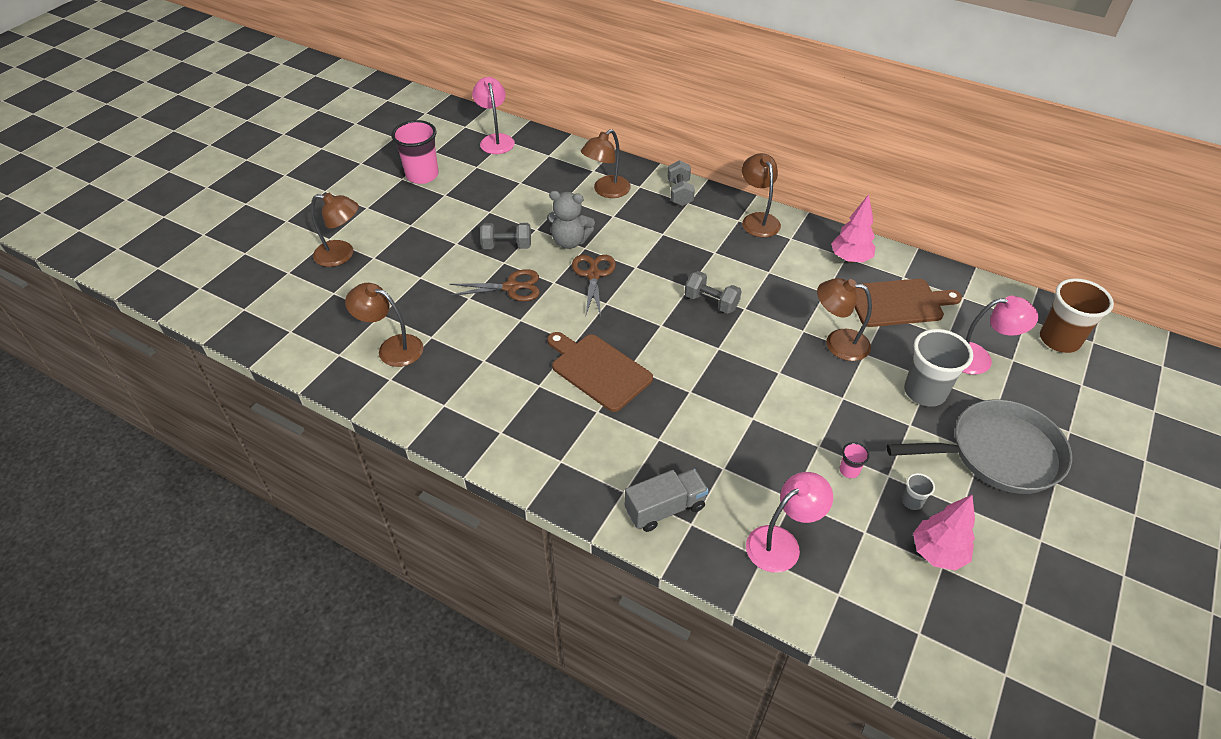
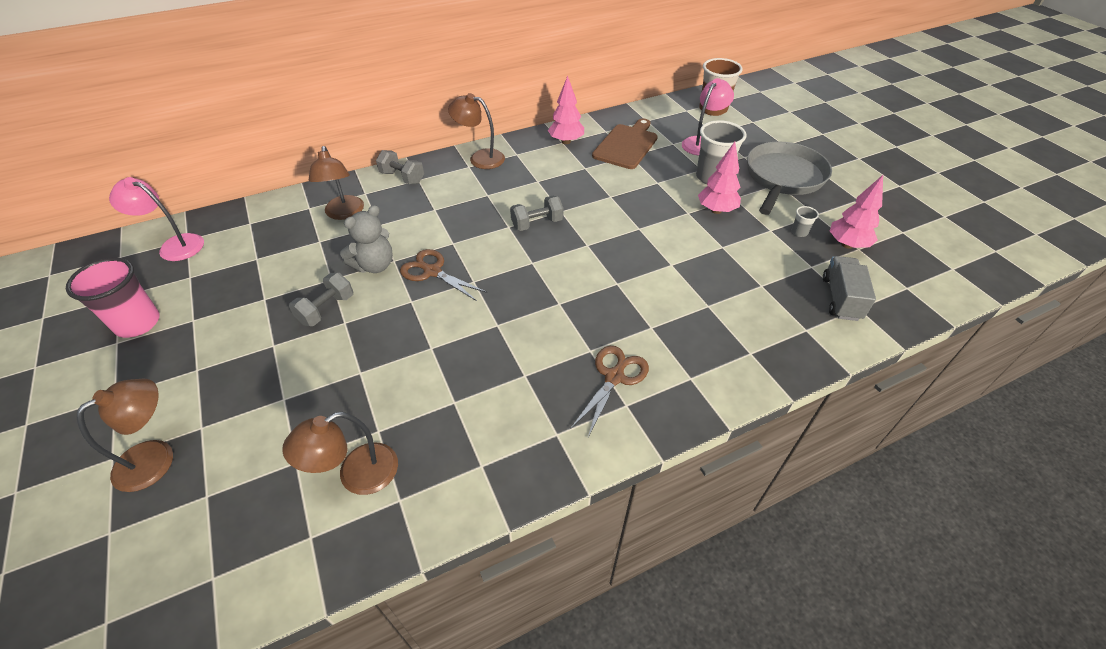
camera: 55 degrees left, 0 degrees up
brown scissors [449,269,540,301] -> brown scissors moved to [570,346,649,437]
brown cutting board [547,332,653,412] -> none
grey truck [625,469,709,532] -> grey truck moved to [823,256,876,321]
pink lamp [746,472,833,573] -> none
brown lamp [817,278,872,361] -> none
pink cup [840,442,870,478] -> none
none -> pink tree [698,142,741,214]

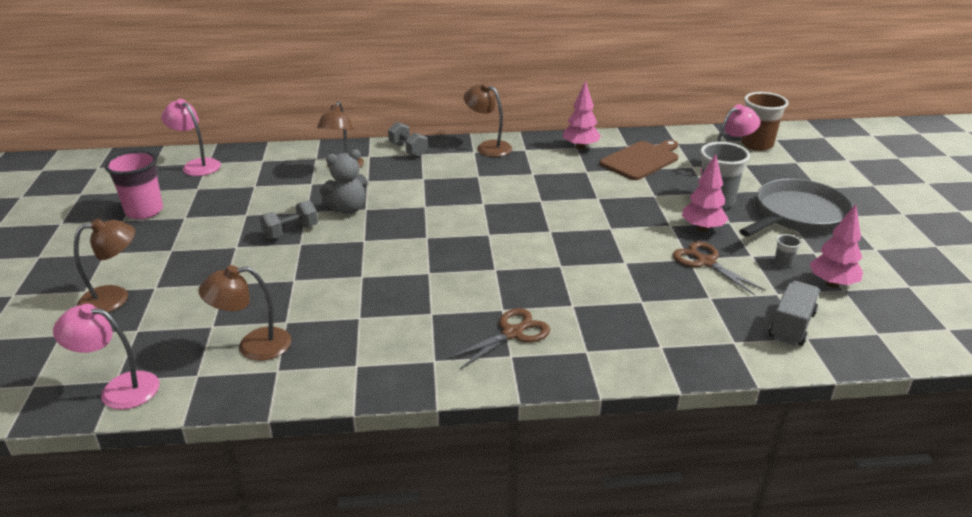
camera: 20 degrees right, 15 degrees down
brown scissors [400,249,487,301] -> brown scissors moved to [673,241,765,295]
grey dumbbell [510,196,563,231] -> none
none -> pink lamp [53,303,160,409]

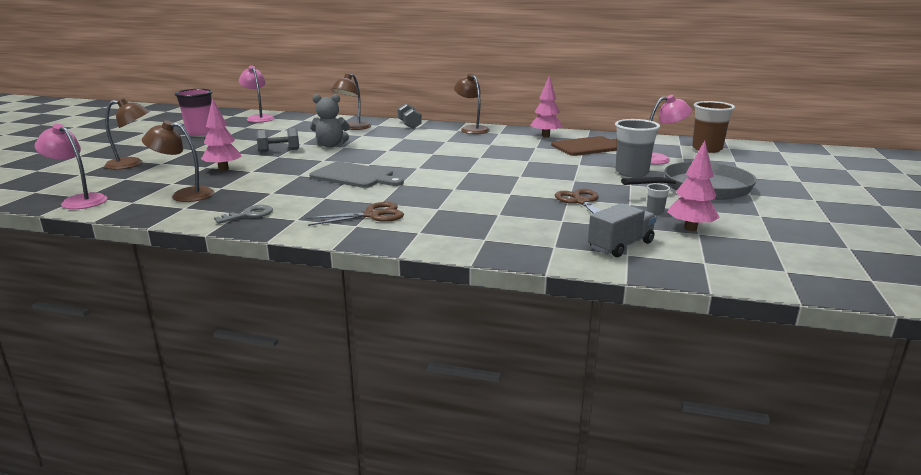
camera: 20 degrees right, 10 degrees down
pink tree [682,154,728,232] -> pink tree moved to [201,98,242,171]
none -> grey key [214,205,273,224]
none -> grey cutting board [309,162,404,188]

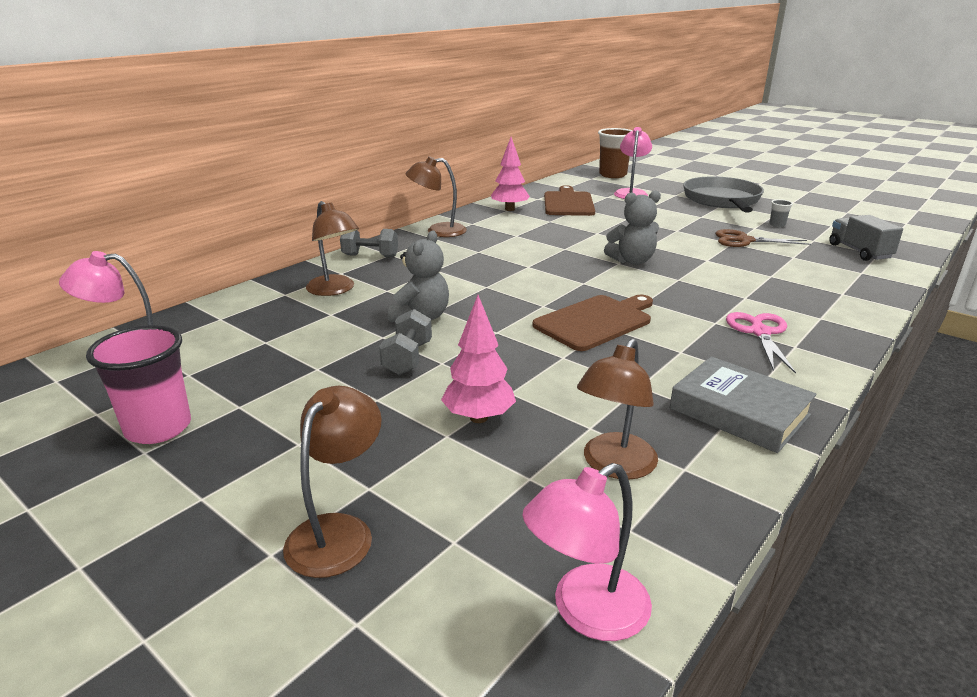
camera: 65 degrees left, 5 degrees up
grey key [214,205,273,224] -> grey book [670,356,817,453]
brown scissors [306,202,404,226] -> pink scissors [726,312,796,374]
grey cutting board [309,162,404,188] -> brown cutting board [533,295,653,351]
grey cup [615,119,660,177] -> none
pink tree [667,140,720,231] -> none
none -> grey teddy bear [604,190,661,265]

